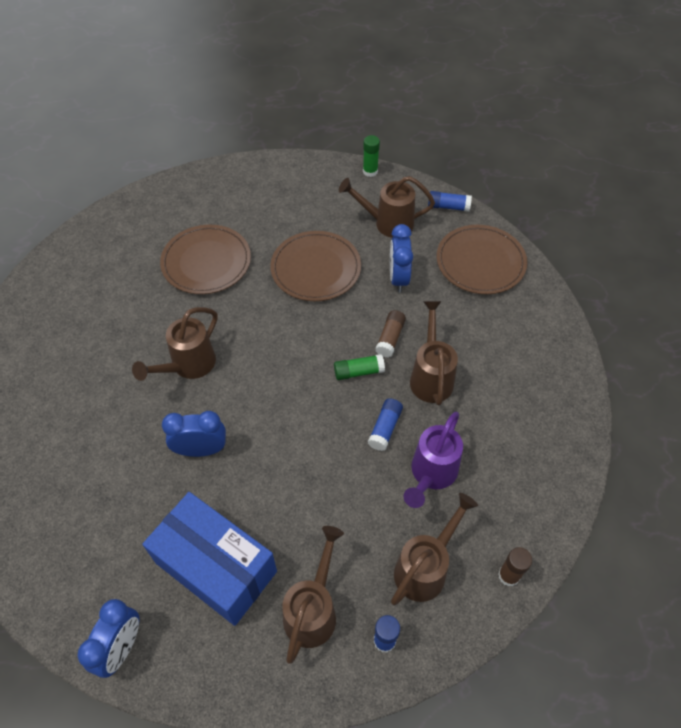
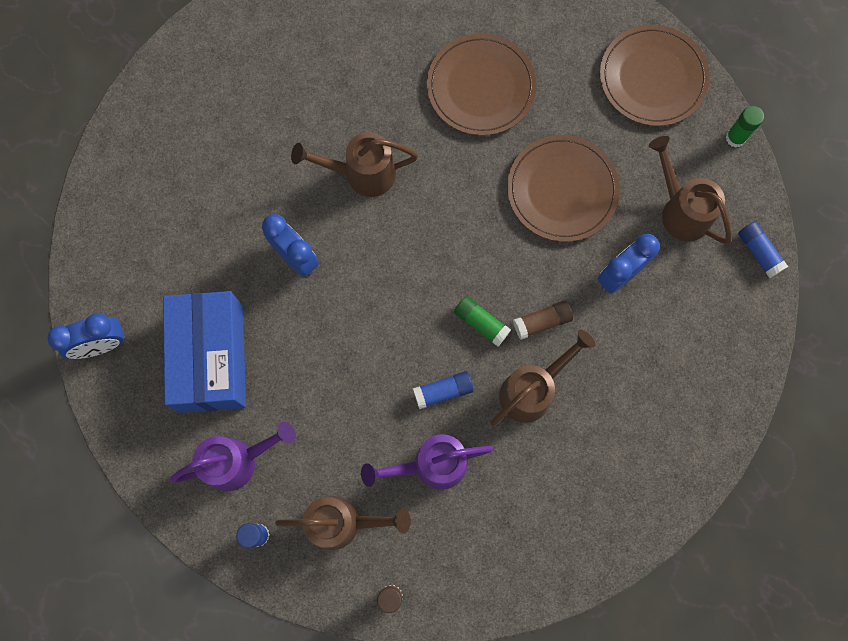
camera: 50 degrees right, 20 degrees up
brown watering can [282,526,344,664] -> purple watering can [170,422,296,491]
brown plate [437,225,527,294] -> brown plate moved to [600,25,710,126]

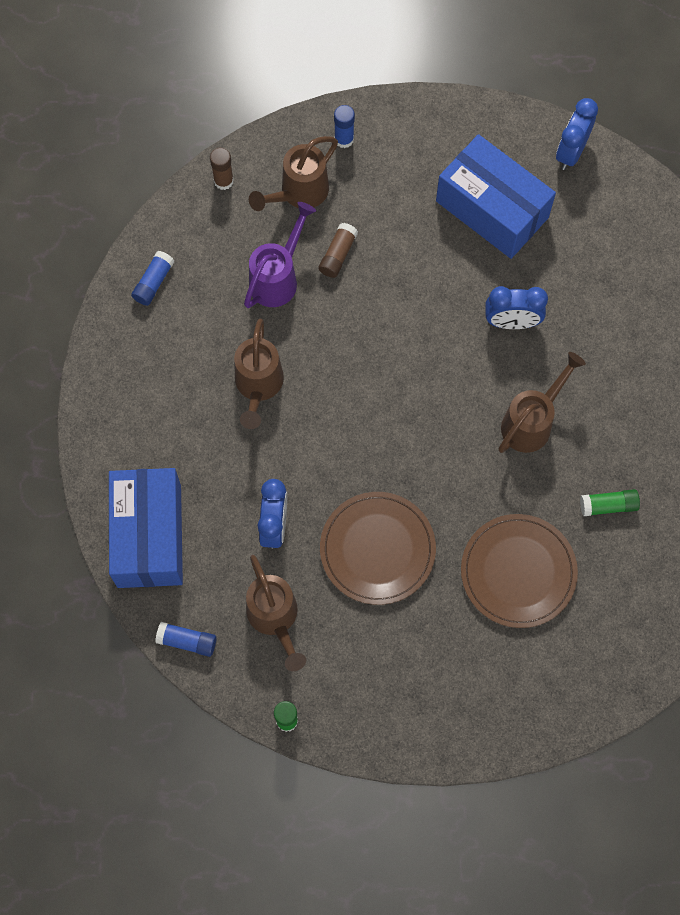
camera: 135 degrees right, 5 degrees down
purple watering can [170,422,296,491] -> none
blue glue stick [413,371,474,409] -> blue glue stick moved to [131,251,174,306]
green glue stick [454,296,511,347] -> green glue stick moved to [580,489,640,516]
brown glue stick [513,301,573,340] -> brown glue stick moved to [319,223,358,278]
brown plate [600,25,710,126] -> none
brown watering can [649,136,732,244] -> brown watering can turned 60 degrees clockwise [246,555,306,671]
none -> blue box [109,468,183,588]

